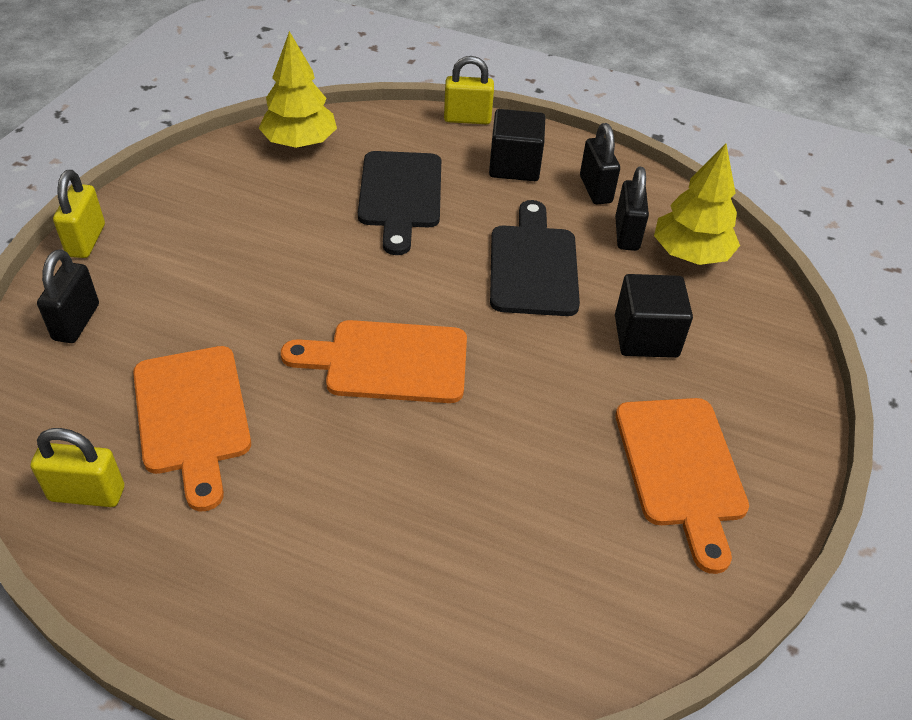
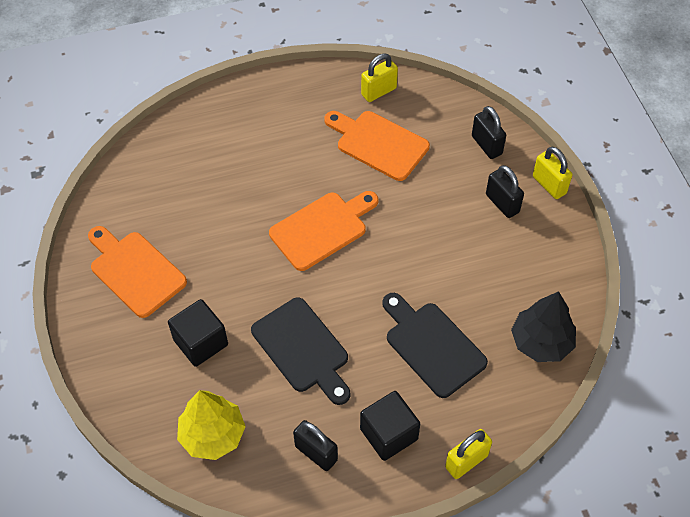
camera: 145 degrees right, 10 degrees up
yellow tree [259,31,337,148] -> black tree [511,291,576,362]
black padlock [615,166,649,251] -> black padlock moved to [486,165,524,218]

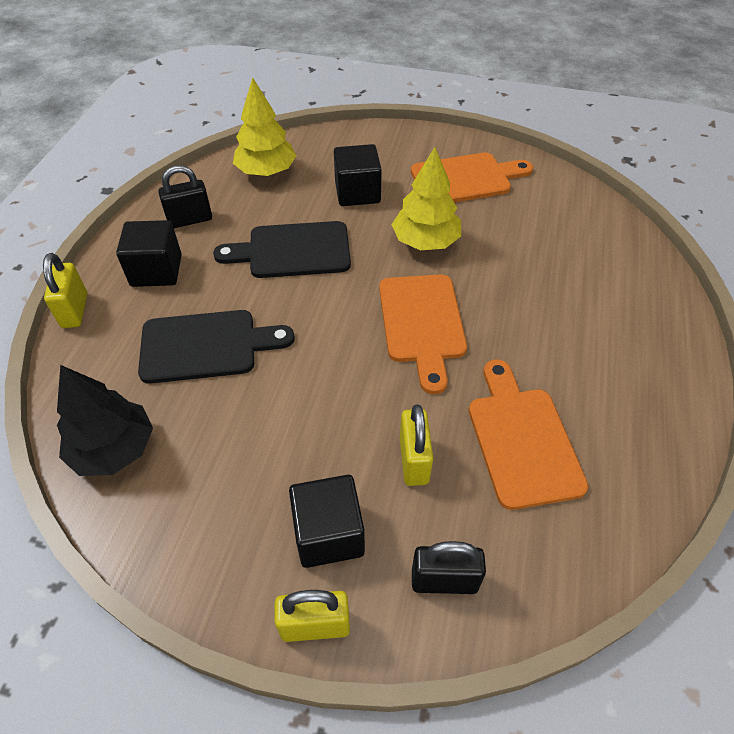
camera: 120 degrees right, 5 degrees down
orange cutting board [324,111,430,181] -> orange cutting board turned 75 degrees counterclockwise [469,360,588,510]
yellow padlock [361,54,398,102] -> yellow padlock moved to [400,405,433,486]
black padlock [486,165,524,218] -> black cube [289,475,365,568]
none -> yellow tree [392,147,461,250]

